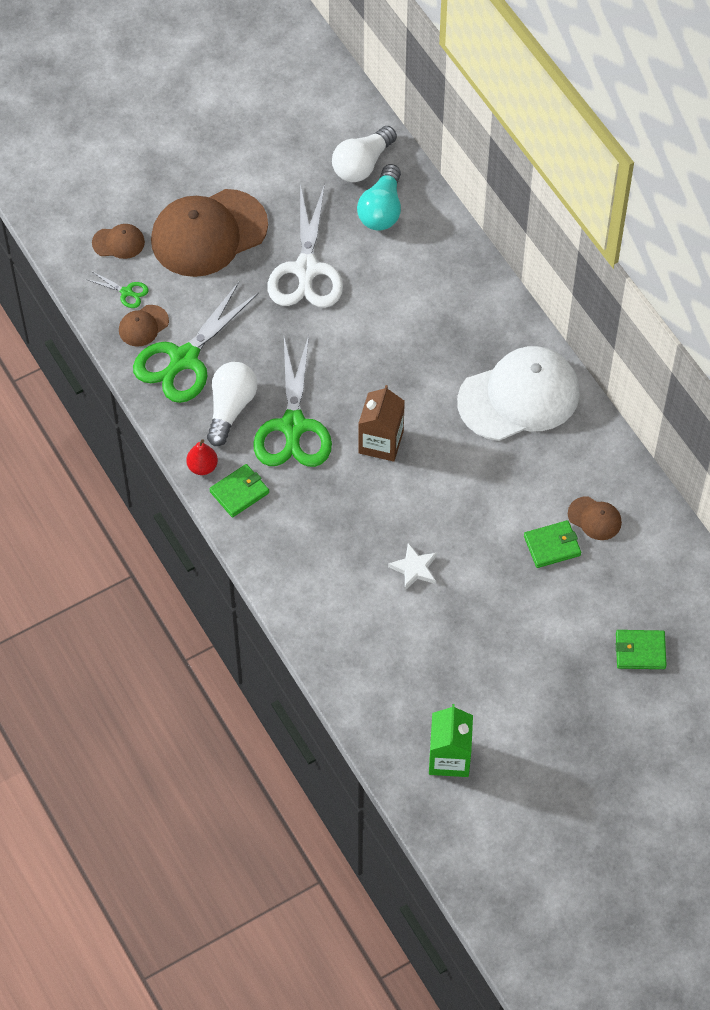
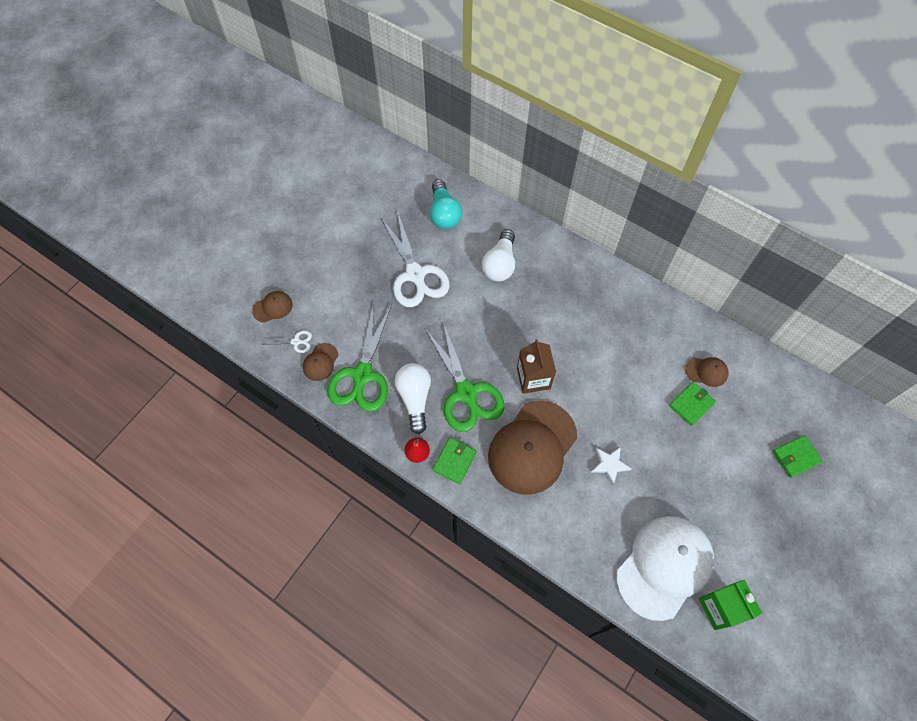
camera: 25 degrees left, 5 degrees up
green scissors [86,271,149,308] -> white scissors [262,331,312,353]
brown cap [151,189,268,277] -> brown cap moved to [488,401,577,495]
white light bulb [332,126,397,182] -> white light bulb moved to [482,229,515,282]
white cap [457,346,580,441] -> white cap moved to [617,516,715,621]

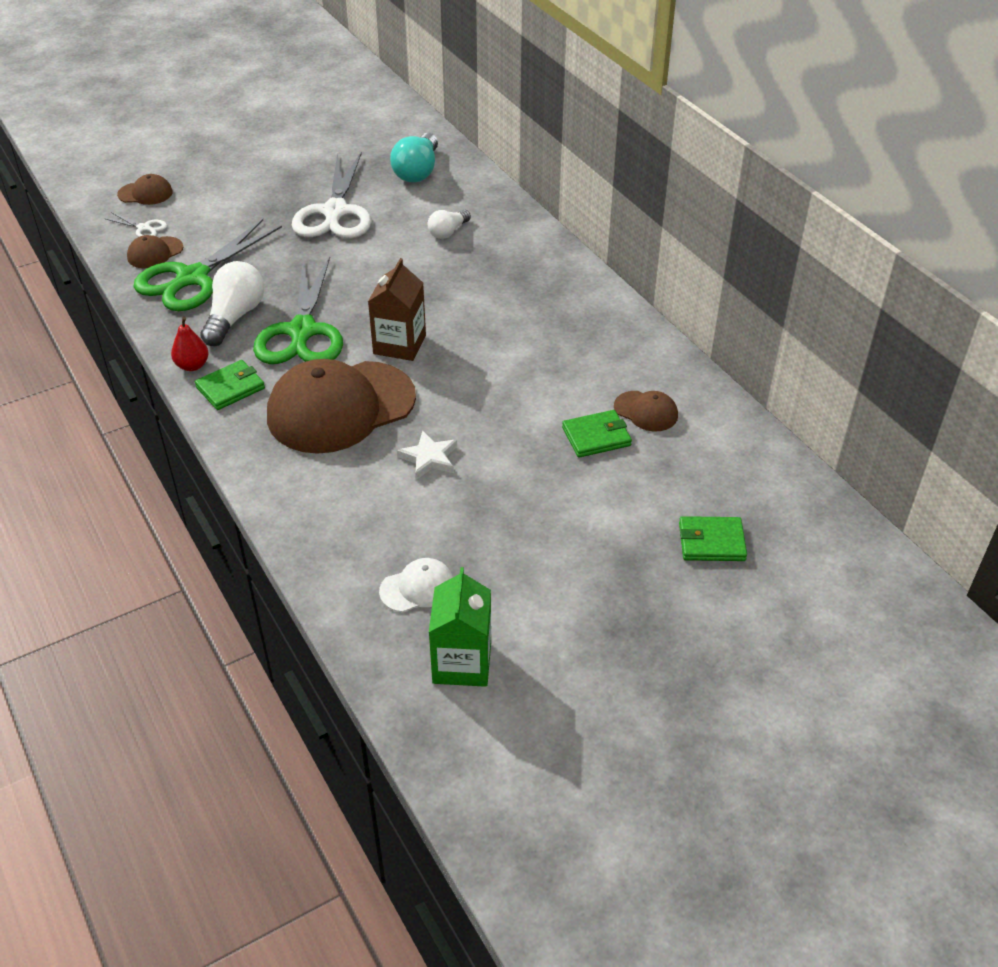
camera: 25 degrees right, 20 degrees down
white light bulb [482,229,515,282] -> white light bulb [428,210,471,239], size x0.60
white cap [617,516,715,621] -> white cap [379,558,453,612], size x0.43

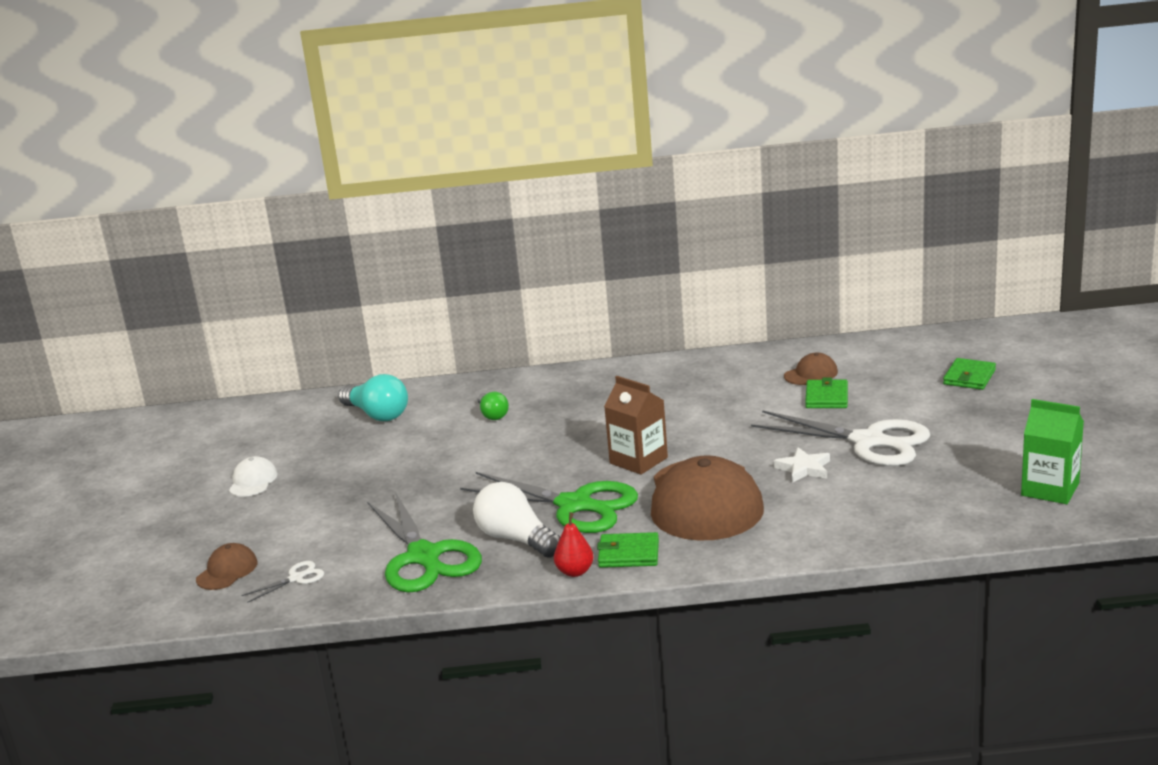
camera: 60 degrees left, 20 degrees down
brown cap [127,235,183,268] -> none
green wallet [195,360,265,410] -> green wallet turned 75 degrees counterclockwise [597,532,659,568]
white scissors [292,152,371,239] -> white scissors moved to [751,410,930,466]
white cap [379,558,453,612] -> white cap moved to [229,456,278,497]
white light bulb [428,210,471,239] -> green light bulb [478,392,509,420]

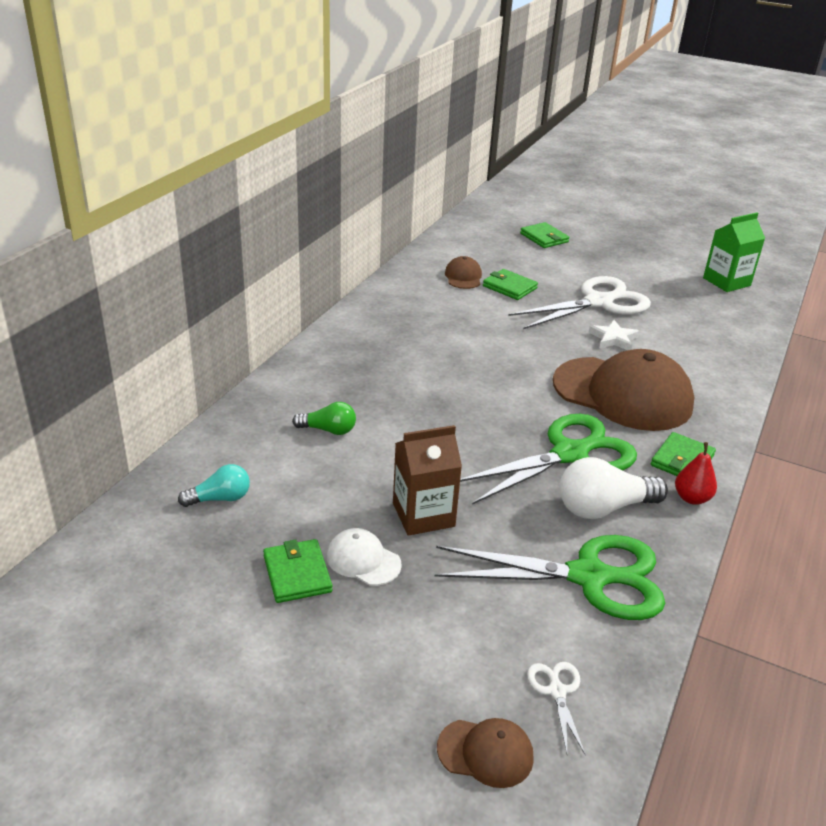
camera: 65 degrees left, 10 degrees up
brown cap [196,543,257,590] -> brown cap turned 135 degrees clockwise [437,718,534,788]
white cap [229,456,278,497] -> white cap moved to [327,528,402,586]
turquoise light bulb [338,374,408,421] -> turquoise light bulb [178,464,250,507], size x0.60
brown carton [604,376,668,475] -> brown carton moved to [393,425,462,536]
none -> green wallet [263,539,333,603]

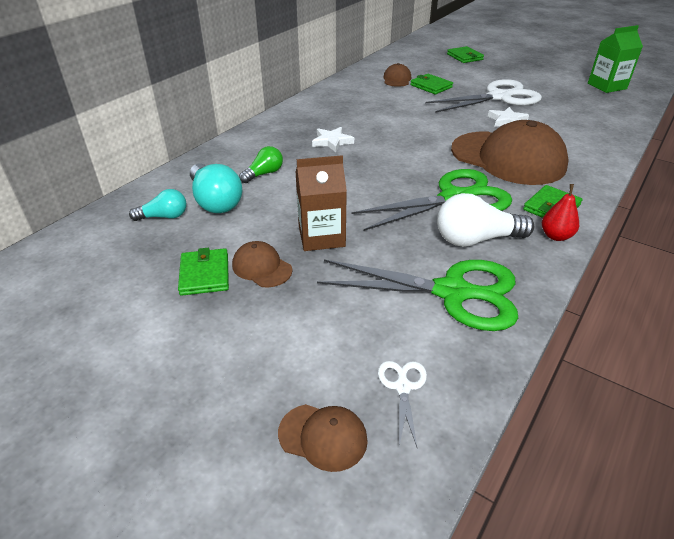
camera: 10 degrees right, 5 degrees up
green light bulb [292,402,356,435] -> green light bulb turned 60 degrees counterclockwise [239,146,283,183]
white cap [327,528,402,586] -> brown cap [232,241,292,288]
none -> turquoise light bulb [190,163,242,213]
none -> white star [312,127,354,152]

